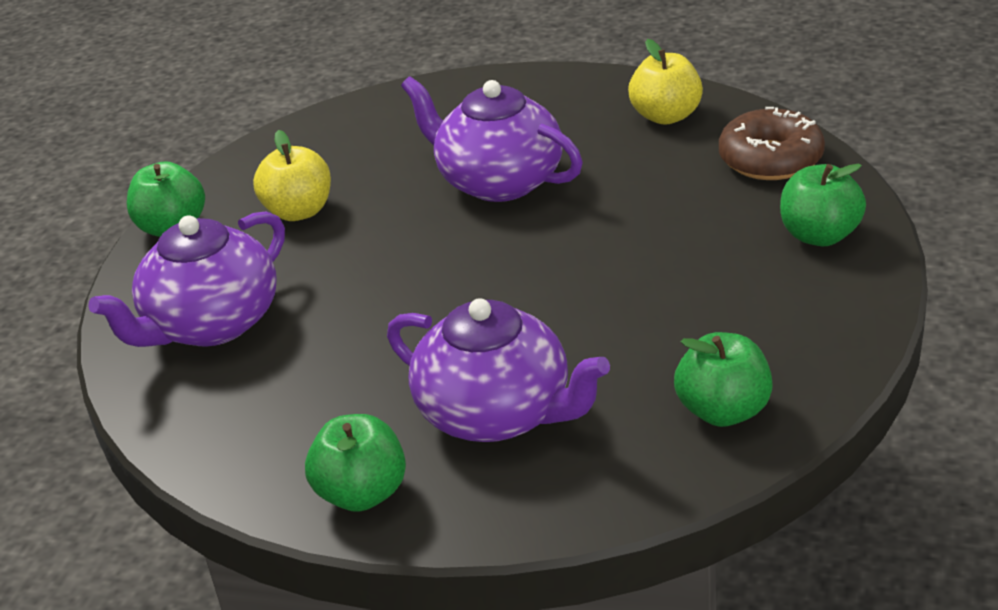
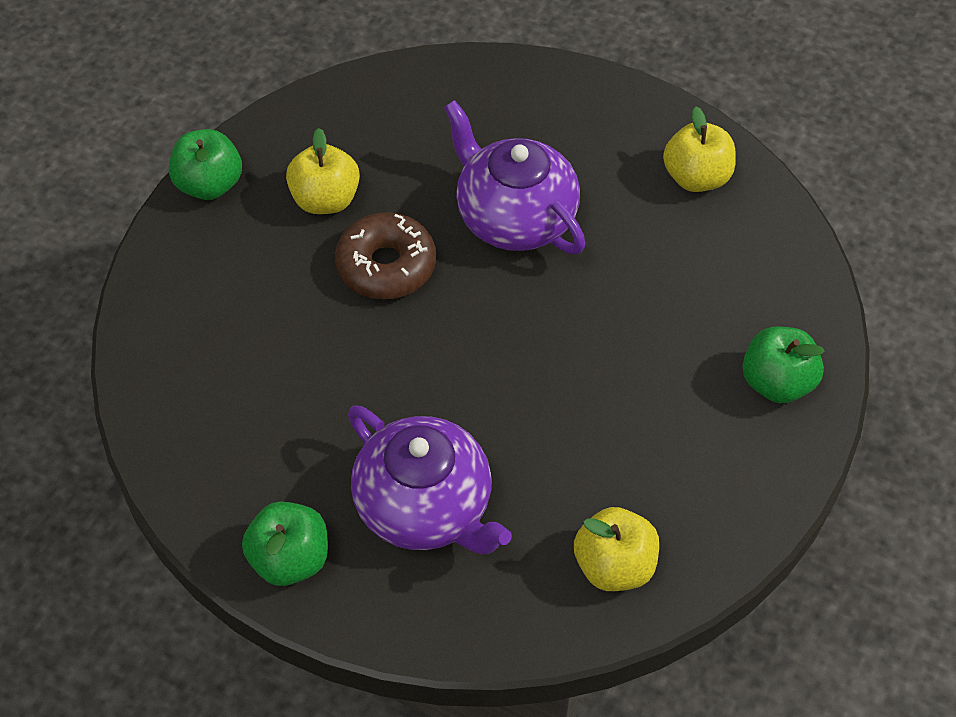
camera: 10 degrees right, 20 degrees up
purple teapot [89,211,285,347] -> none
green apple [674,332,773,427] -> yellow apple [574,507,659,591]
brown donut [719,107,825,180] -> brown donut moved to [335,212,436,300]

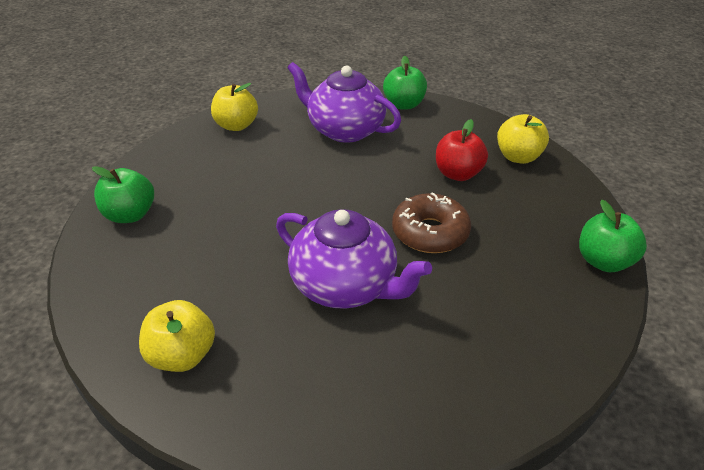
camera: 165 degrees right, 15 degrees down
yellow apple [286,128,360,214] -> yellow apple moved to [497,114,549,164]
none -> red apple [436,119,488,181]

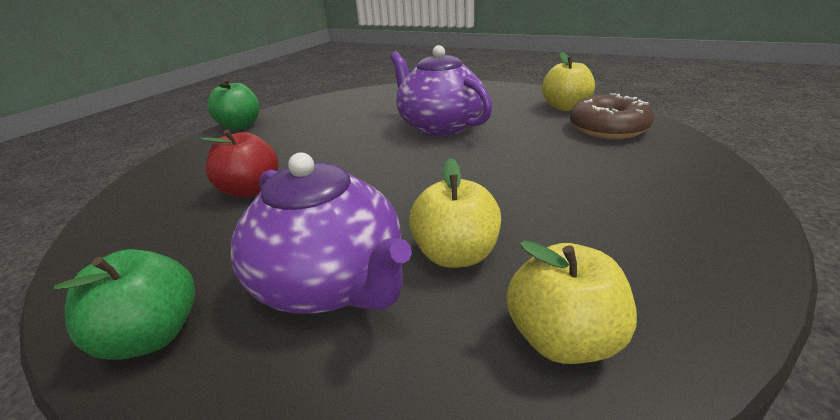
camera: 160 degrees left, 10 degrees down
green apple [92,166,154,223] -> none
brown donut [392,192,471,253] -> brown donut moved to [570,93,654,139]
yellow apple [497,114,549,164] -> yellow apple moved to [409,158,501,268]

